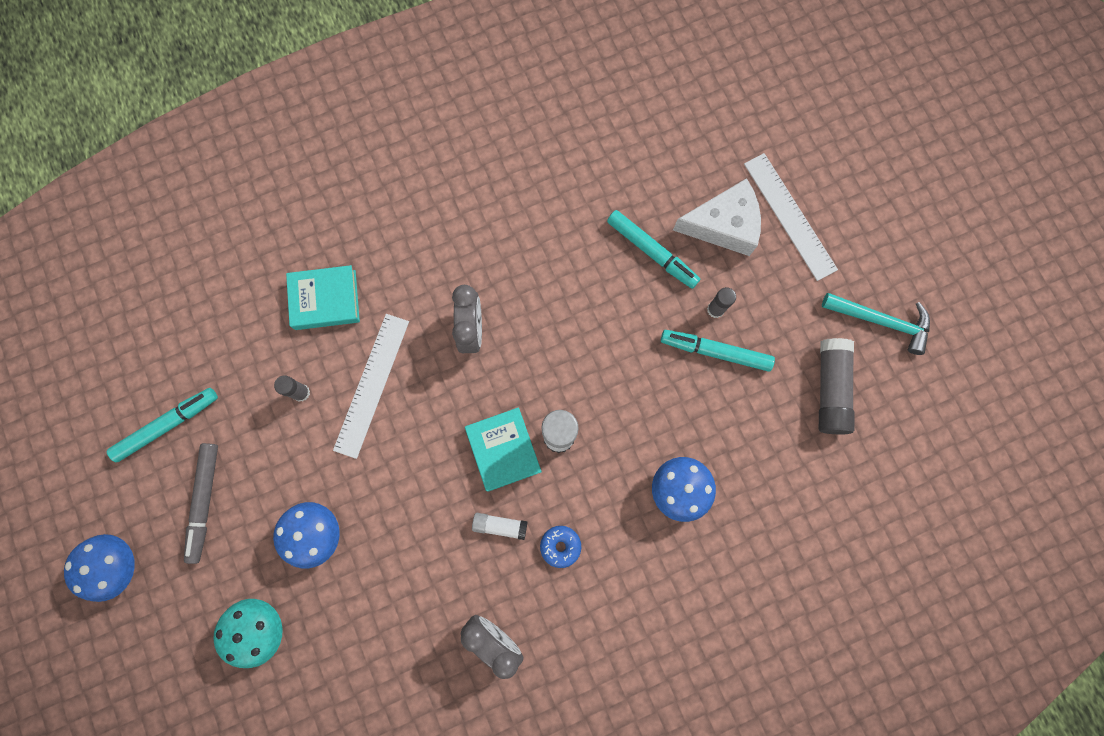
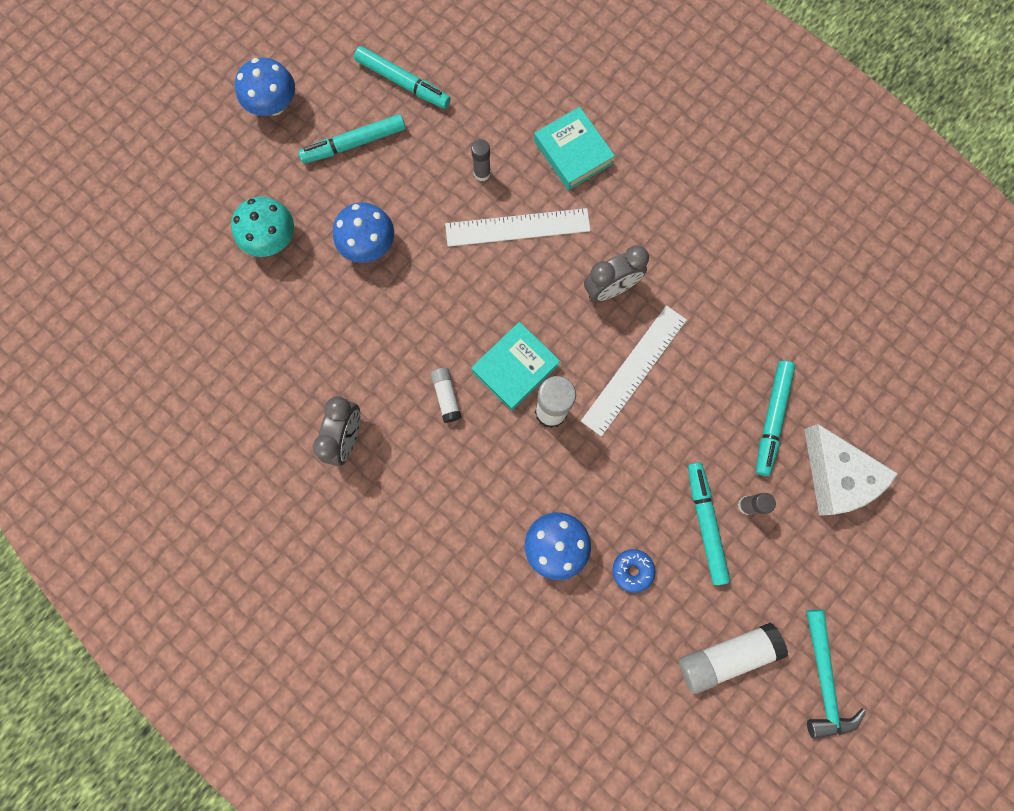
camera: 65 degrees right, 0 degrees up
grey marker [184,443,218,564] -> turquoise marker [298,114,406,164]
blue donut [540,526,581,568] -> blue donut moved to [612,549,655,593]
white ruler [744,153,838,281] -> white ruler moved to [581,305,687,436]
grey glue stick [819,338,855,434] -> white glue stick [679,623,788,694]

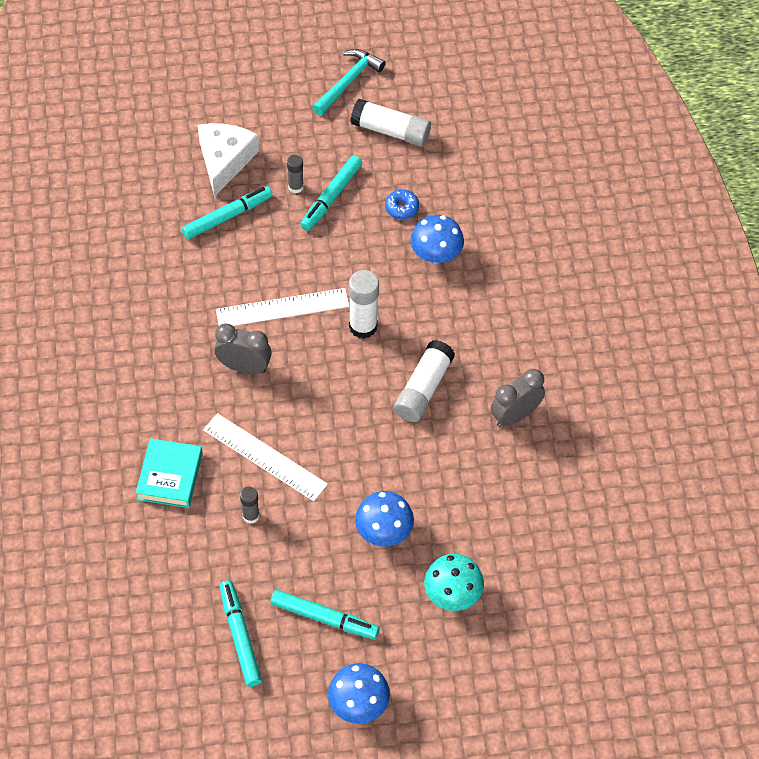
camera: 140 degrees left, 20 degrees down
white glue stick [431,368,462,423] -> white glue stick [394,340,455,422], size x1.78
turquoise book [472,322,560,411] -> none

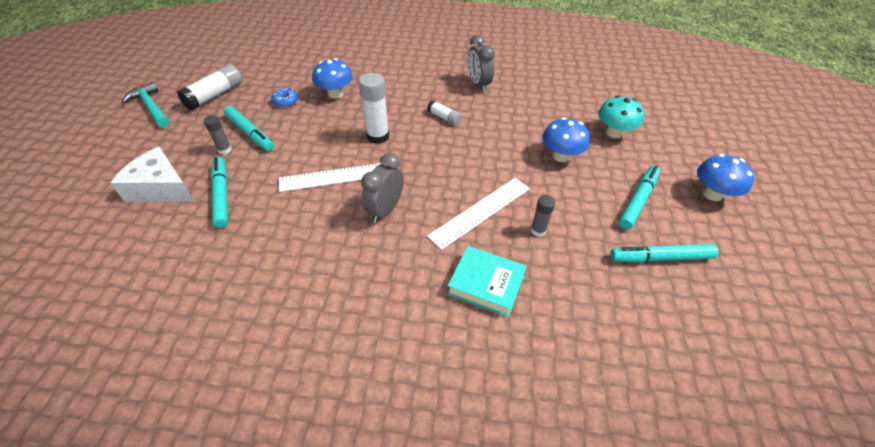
camera: 75 degrees left, 10 degrees down
white ruler [216,288,350,326] -> white ruler turned 75 degrees clockwise [279,163,382,192]
white glue stick [394,340,455,422] -> white glue stick [427,100,462,125], size x0.56

